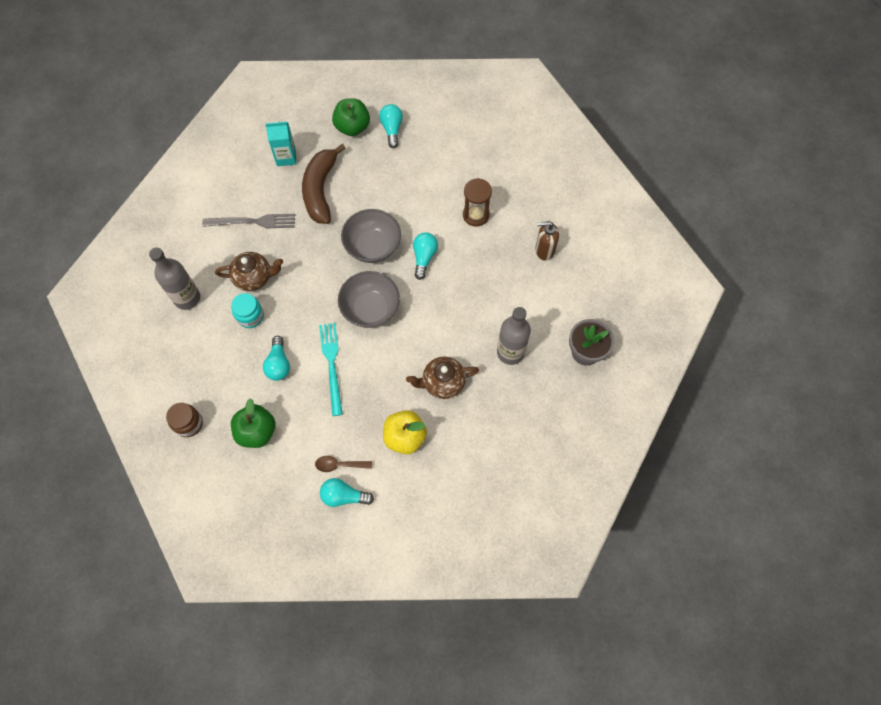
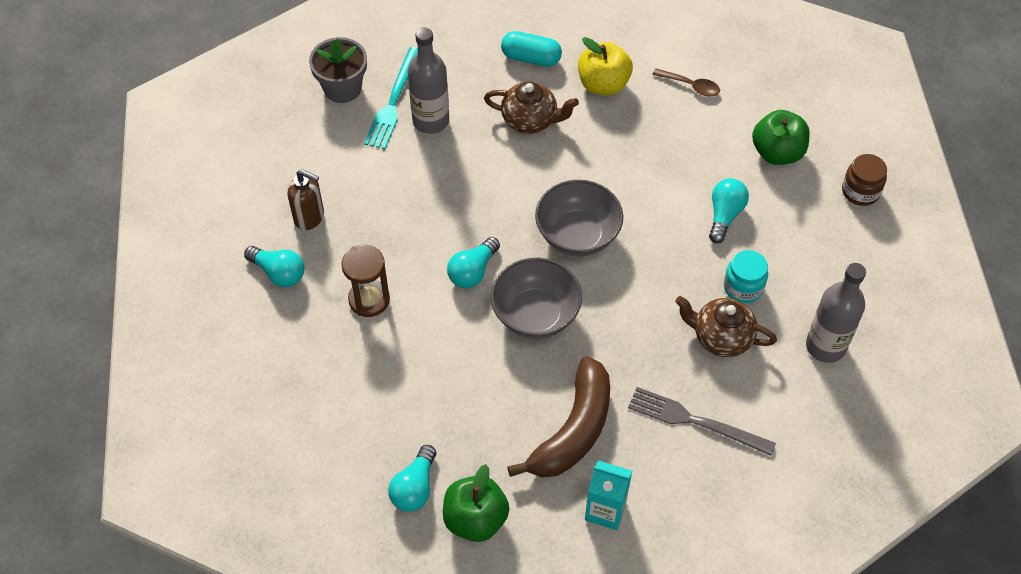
camera: 155 degrees left, 10 degrees down
turquoise fork [319,323,343,416] -> turquoise fork moved to [364,47,418,149]
turquoise light bulb [320,478,374,507] -> turquoise light bulb moved to [244,246,304,287]
none -> turquoise capsule [501,31,562,67]

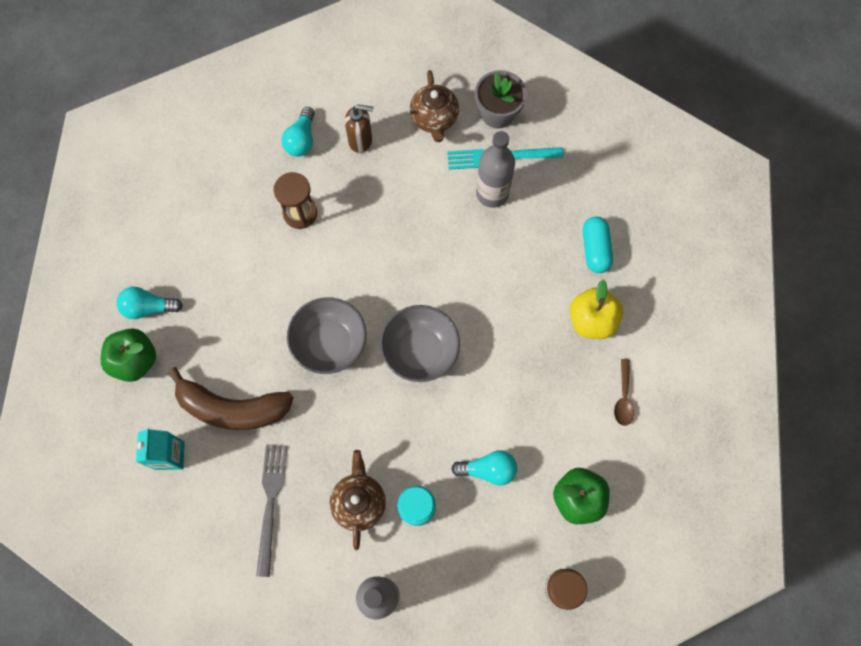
camera: 70 degrees right, 15 degrees up
brown soap dispenser [288,169,324,230] -> brown soap dispenser turned 90 degrees counterclockwise [345,105,373,153]
turquoise light bulb [447,237,500,288] -> none
brown teapot [484,82,579,134] -> brown teapot moved to [410,70,459,142]

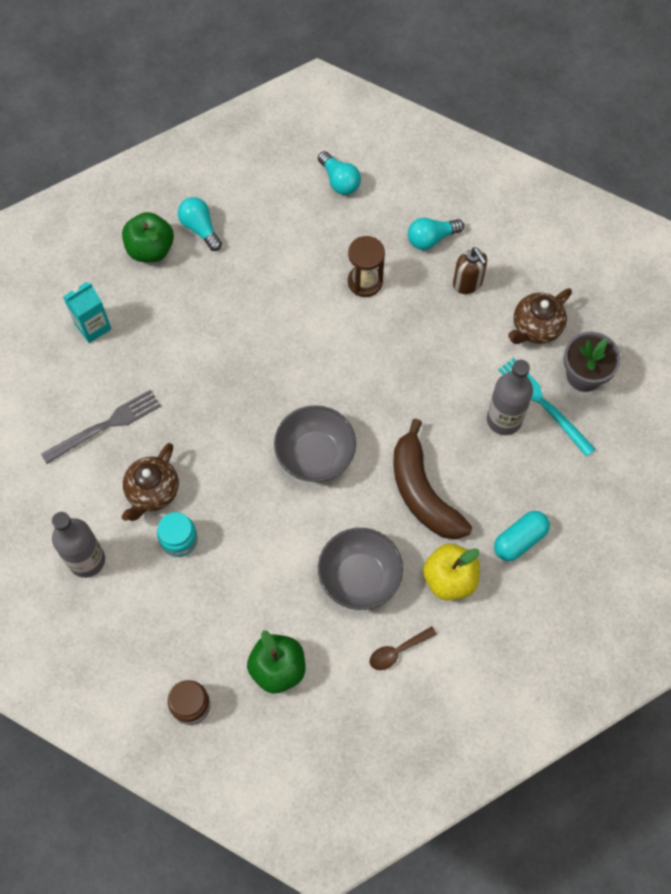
camera: 55 degrees right, 5 degrees down
brown banana [168,367,294,430] -> brown banana moved to [393,419,472,539]
grey bowl [287,297,366,374] -> grey bowl moved to [318,528,403,610]
brown teapot [329,450,386,550] -> brown teapot turned 150 degrees clockwise [121,443,179,521]
turquoise light bulb [451,451,517,486] -> turquoise light bulb moved to [318,151,361,195]

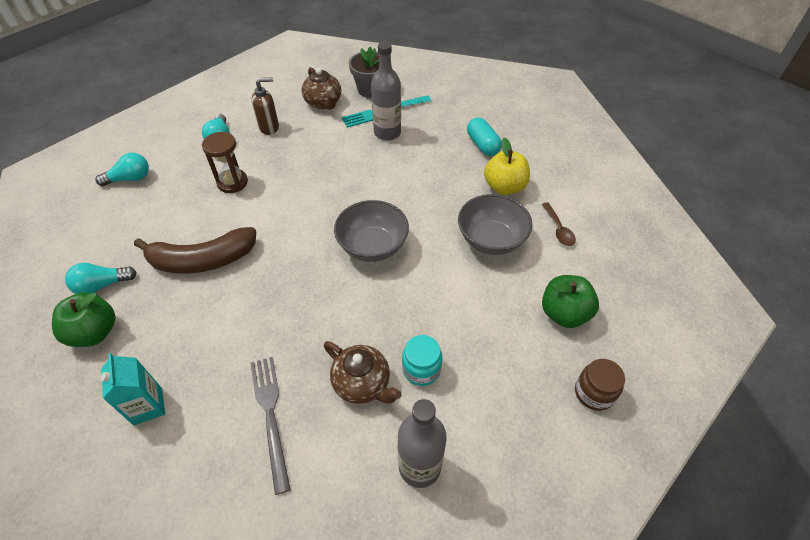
camera: 75 degrees left, 15 degrees down
brown banana [393,419,472,539] -> brown banana moved to [134,227,256,273]

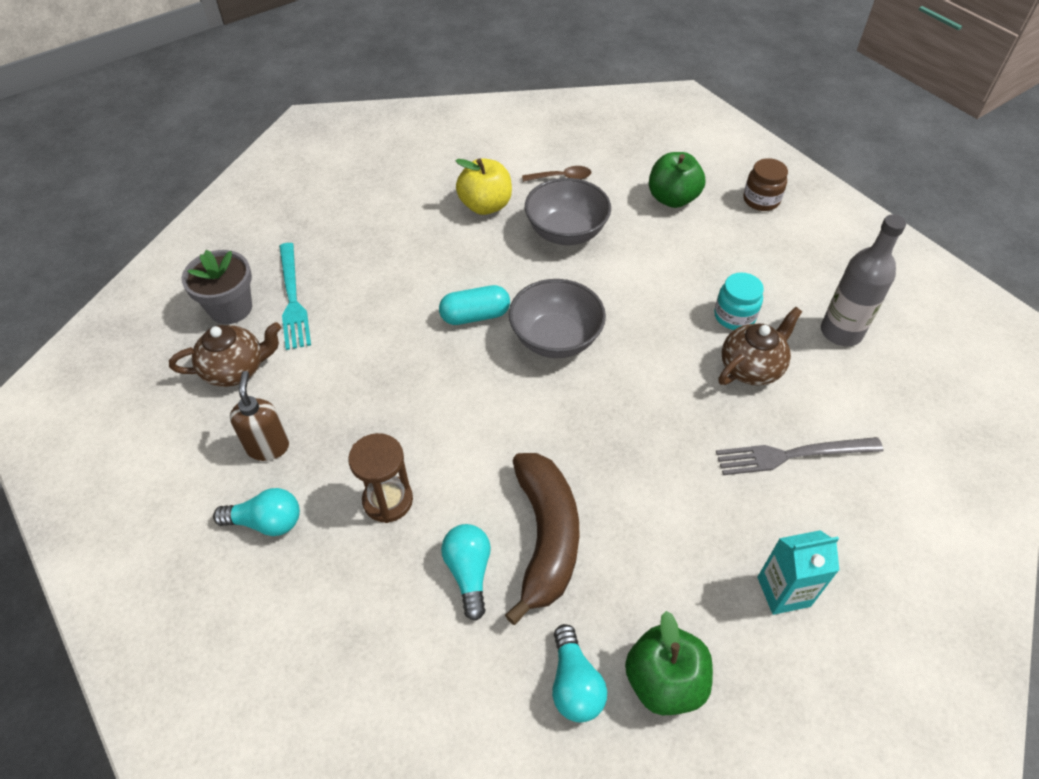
camera: 80 degrees left, 0 degrees up
turquoise light bulb [96,153,149,186] -> turquoise light bulb moved to [441,524,491,621]
grey bottle [371,42,401,141] -> none
turquoise capsule [467,117,502,156] -> turquoise capsule moved to [439,285,510,325]

